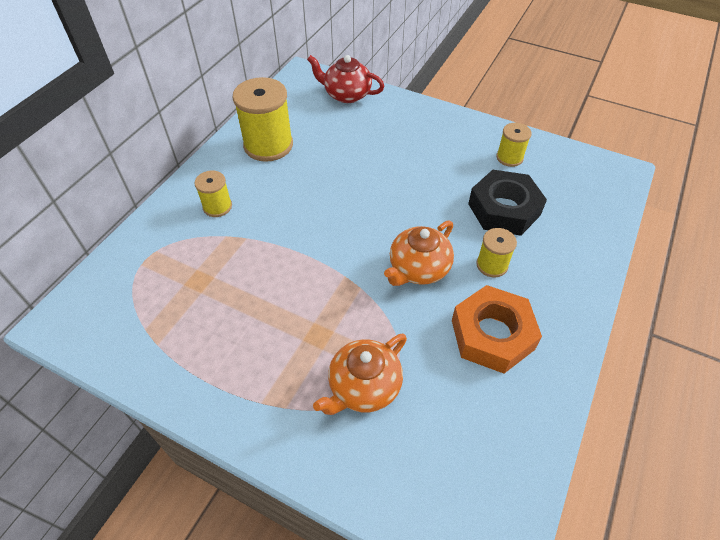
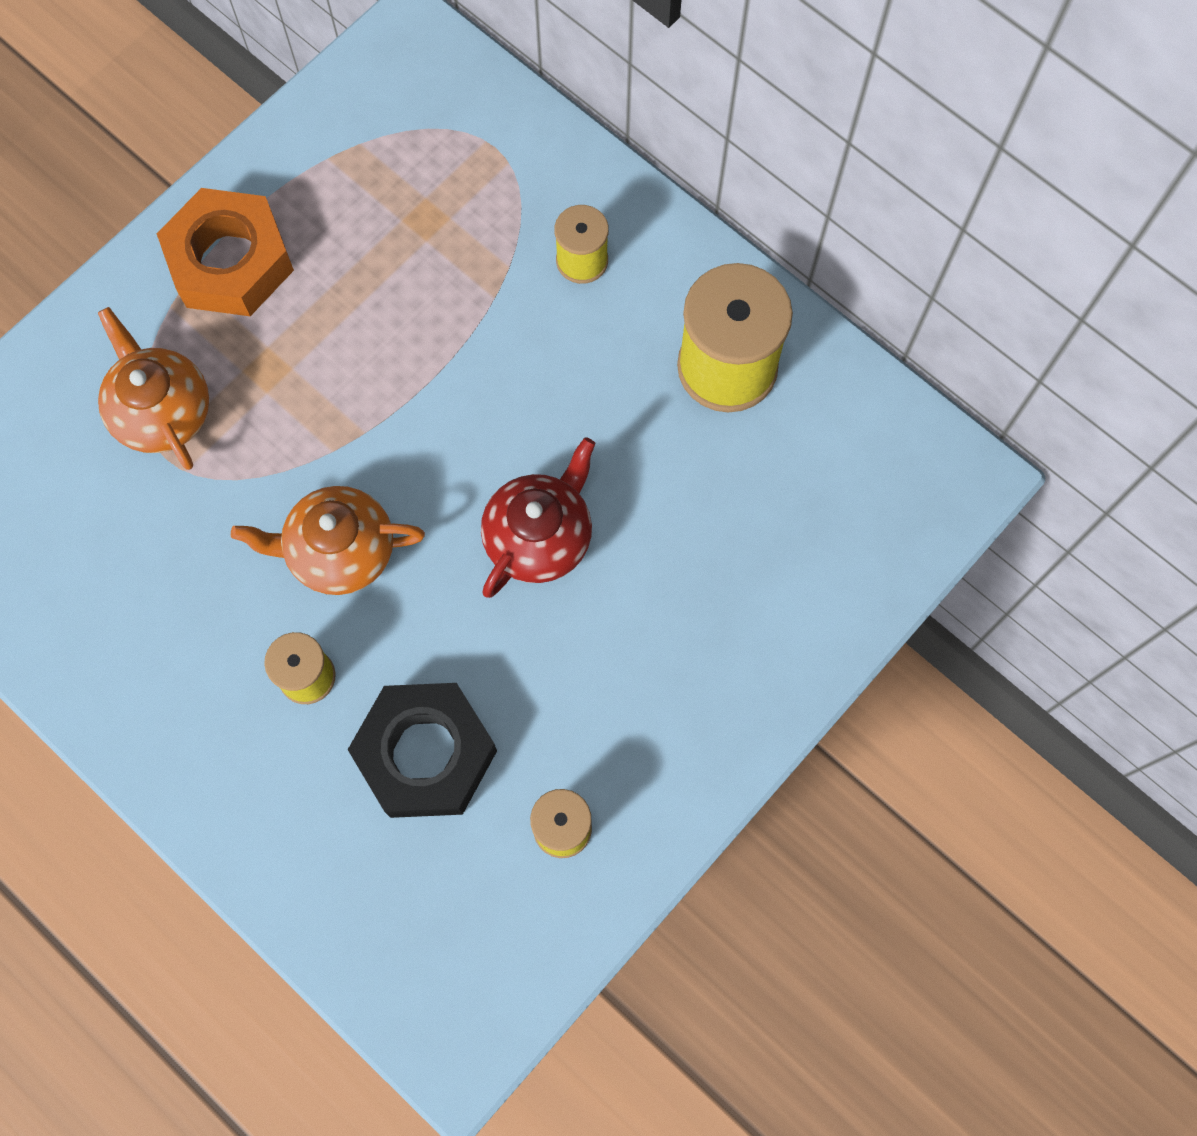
camera: 105 degrees right, 20 degrees up
red teapot [307,55,384,103] -> red teapot moved to [481,437,595,598]
orange teapot [384,220,454,286] -> orange teapot turned 60 degrees counterclockwise [231,486,425,595]
orange nut [452,285,542,373] -> orange nut moved to [157,188,294,316]

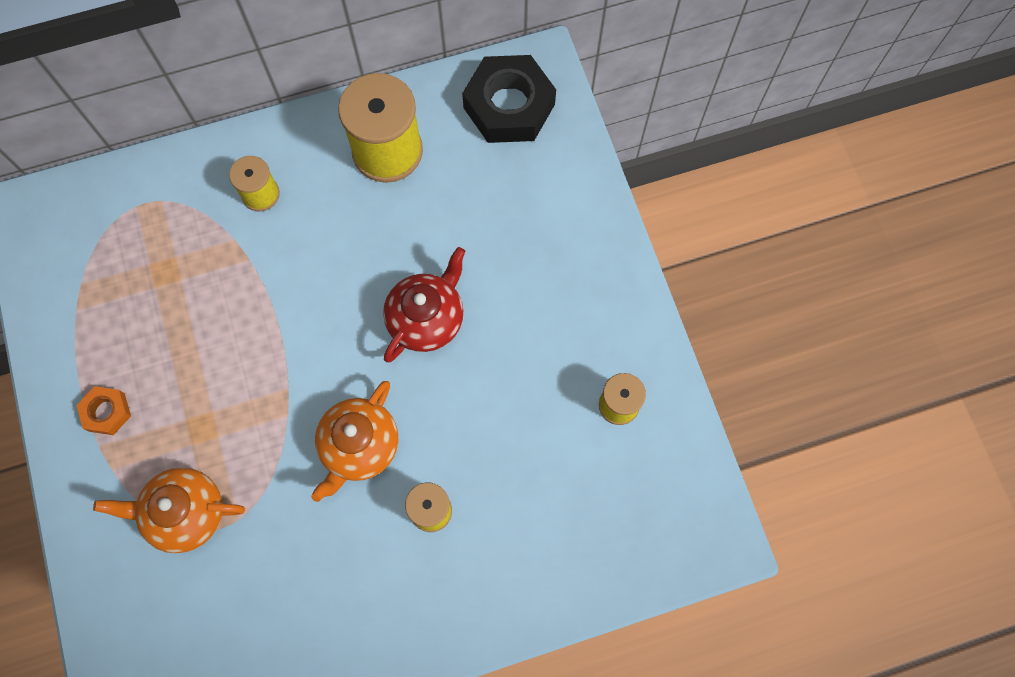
camera: 60 degrees left, 0 degrees up
orange nut [157,188,294,316] -> orange nut [76,386,131,435], size x0.49
black nut [348,683,497,818] -> black nut moved to [462,55,556,143]
red teapot [481,437,595,598] -> red teapot turned 60 degrees clockwise [383,247,465,362]

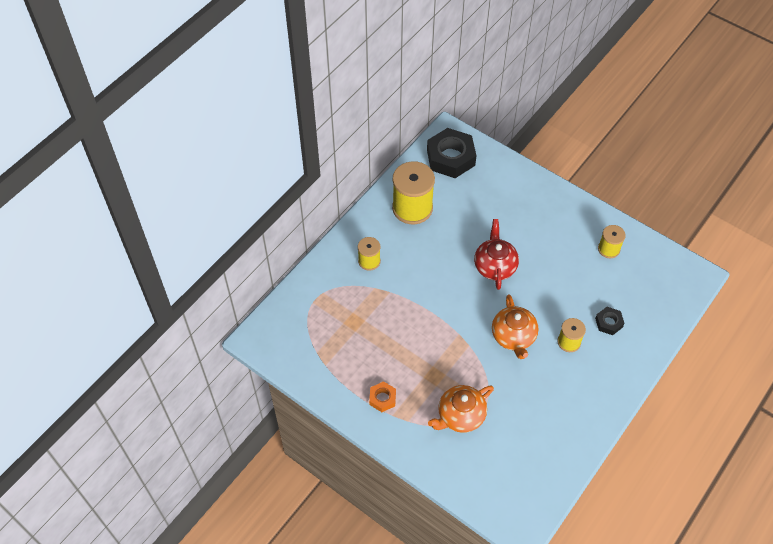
camera: 35 degrees left, 15 degrees down
none -> black nut [595,307,625,335]

